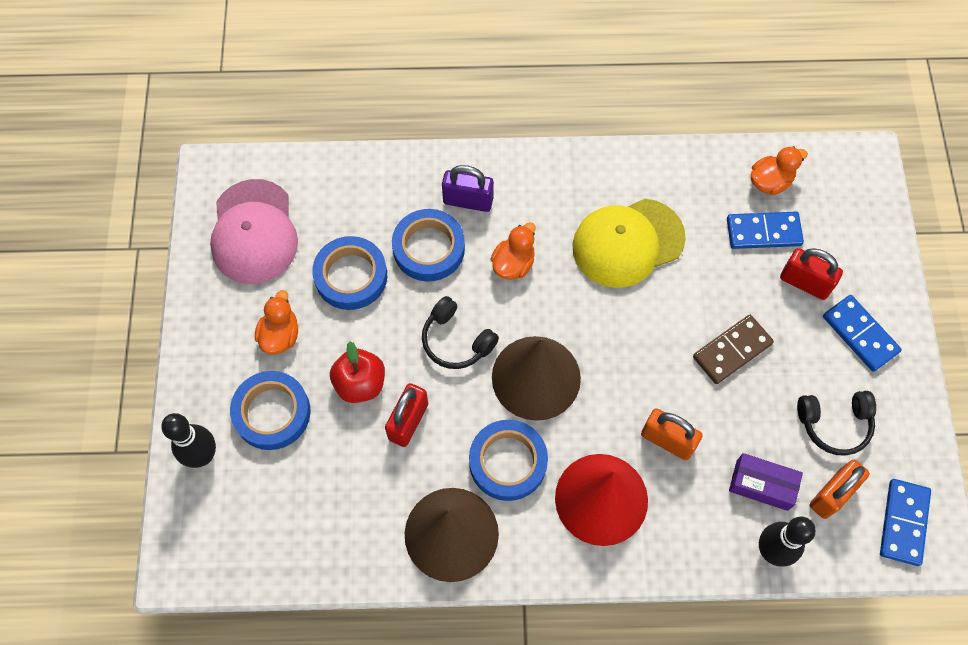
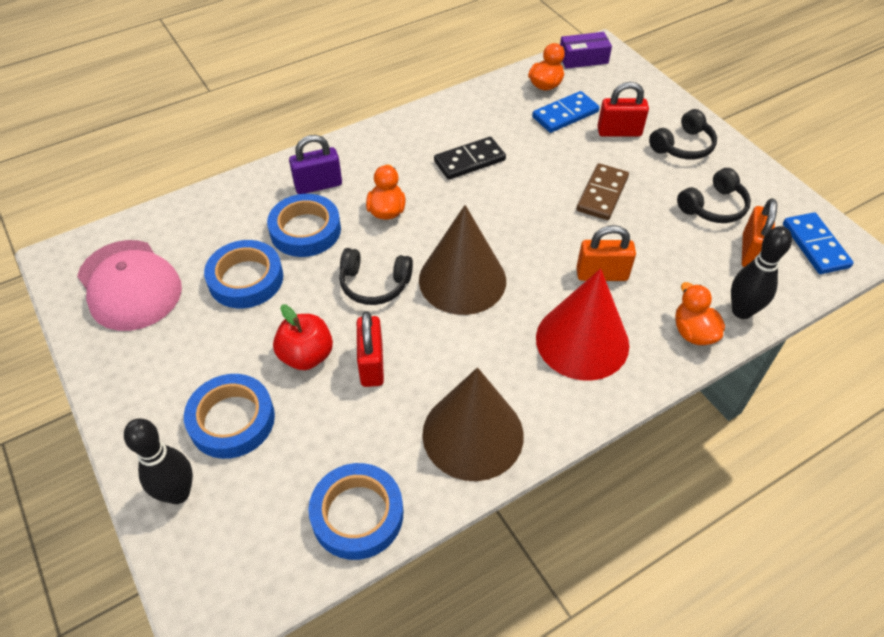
camera: 30 degrees left, 15 degrees down
orange duck [255,290,298,354] -> orange duck moved to [675,282,725,345]
blue tape [469,420,548,501] -> blue tape moved to [308,463,403,560]
yellow cap [572,199,686,288] -> black domino [434,137,506,180]
purple box [729,453,803,511] -> purple box moved to [560,32,612,69]
blue domino [823,295,902,372] -> black headphones [649,109,717,160]

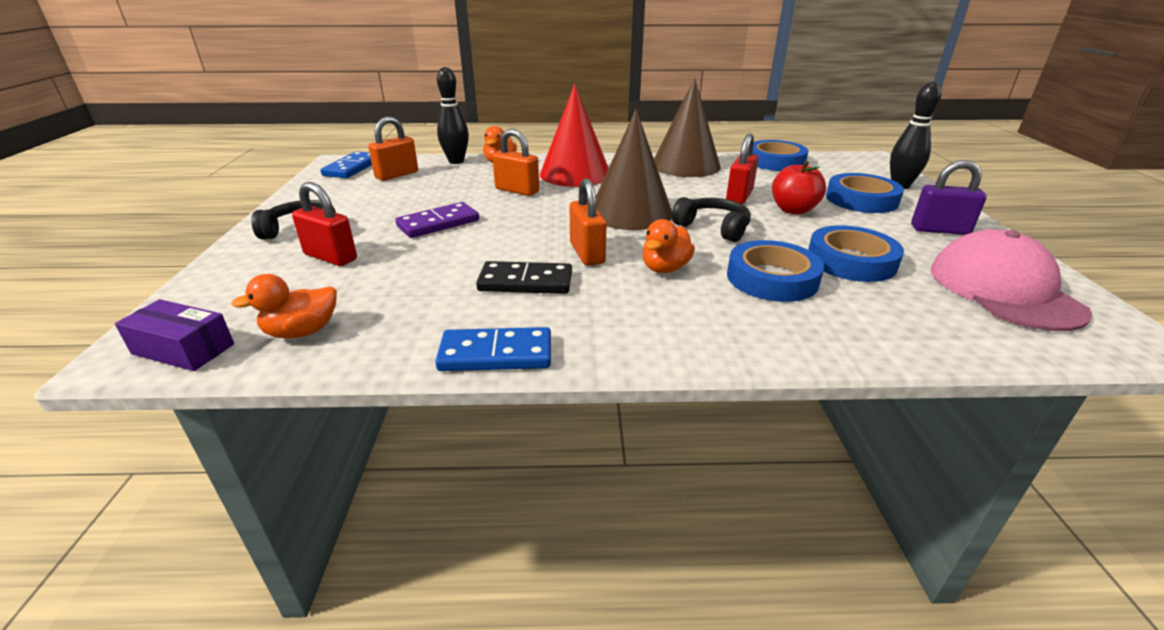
camera: 150 degrees left, 20 degrees down
purple padlock [289,135,342,194] -> purple padlock moved to [911,160,987,235]
blue domino [532,91,600,133] -> blue domino moved to [435,327,551,371]
brown domino [576,163,629,220] -> purple domino [395,202,479,238]
black headphones [677,168,751,223] -> none
none -> orange padlock [570,178,607,266]

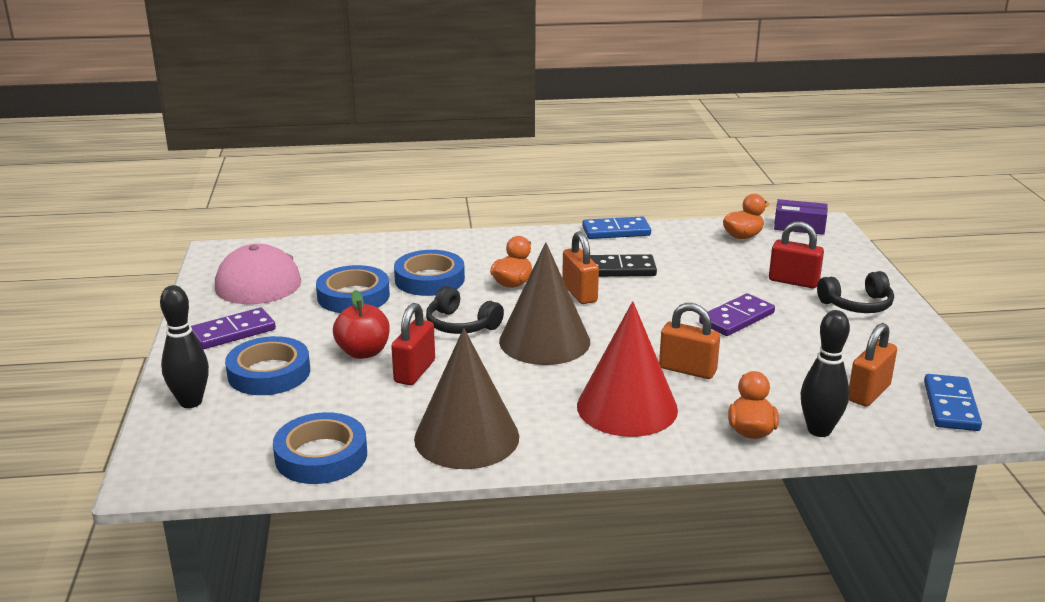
camera: 175 degrees right, 5 degrees down
purple padlock [911,160,987,235] -> purple domino [191,308,276,349]

